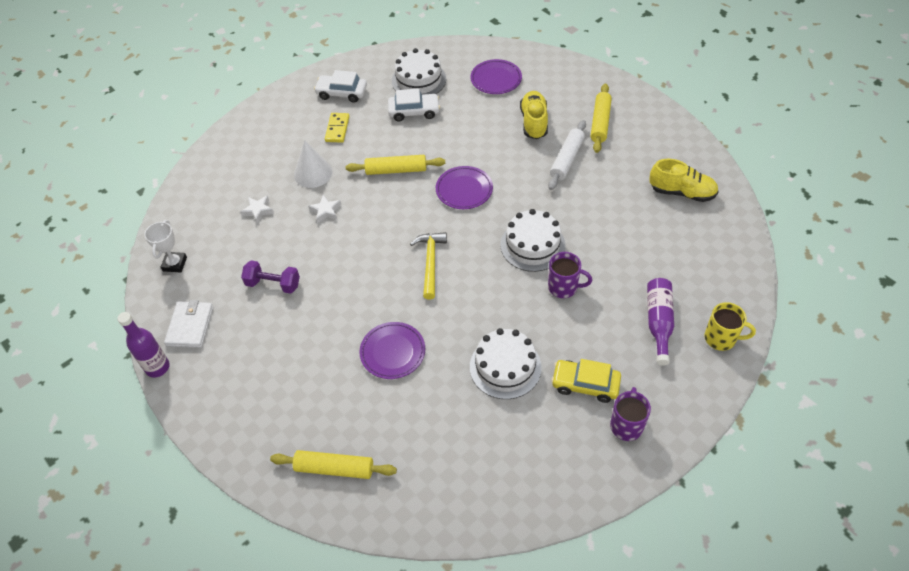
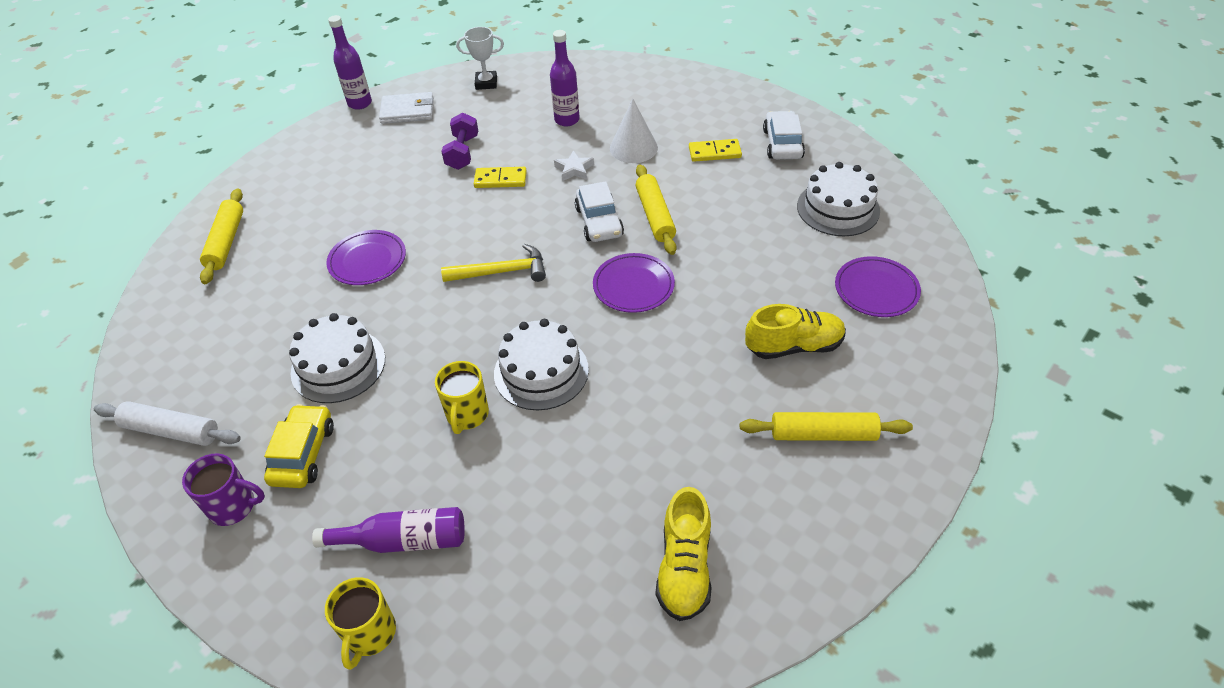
camera: 80 degrees right, 5 degrees down
white star [241,195,274,224] -> purple bottle [550,30,580,126]
white car [388,88,440,122] -> white car moved to [575,181,624,242]
white rolling pin [548,120,586,190] -> white rolling pin moved to [94,401,241,446]
purple mug [548,252,592,298] -> yellow mug [435,361,489,434]
none -> yellow domino [474,167,527,188]

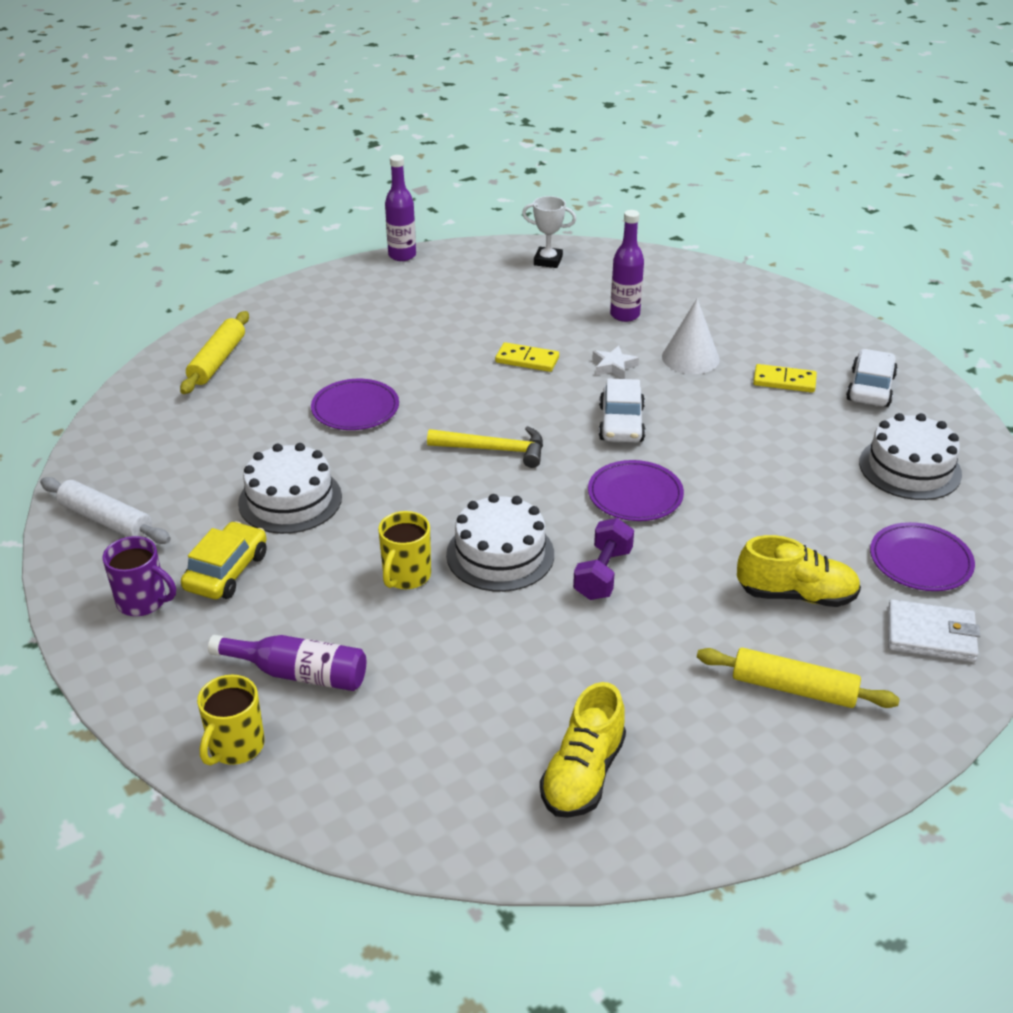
camera: 15 degrees right, 10 degrees down
white wallet [379,92,434,124] -> white wallet moved to [888,599,980,662]
purple dumbbell [441,112,478,170] -> purple dumbbell moved to [573,518,634,600]
yellow rolling pin [636,164,676,255] -> none

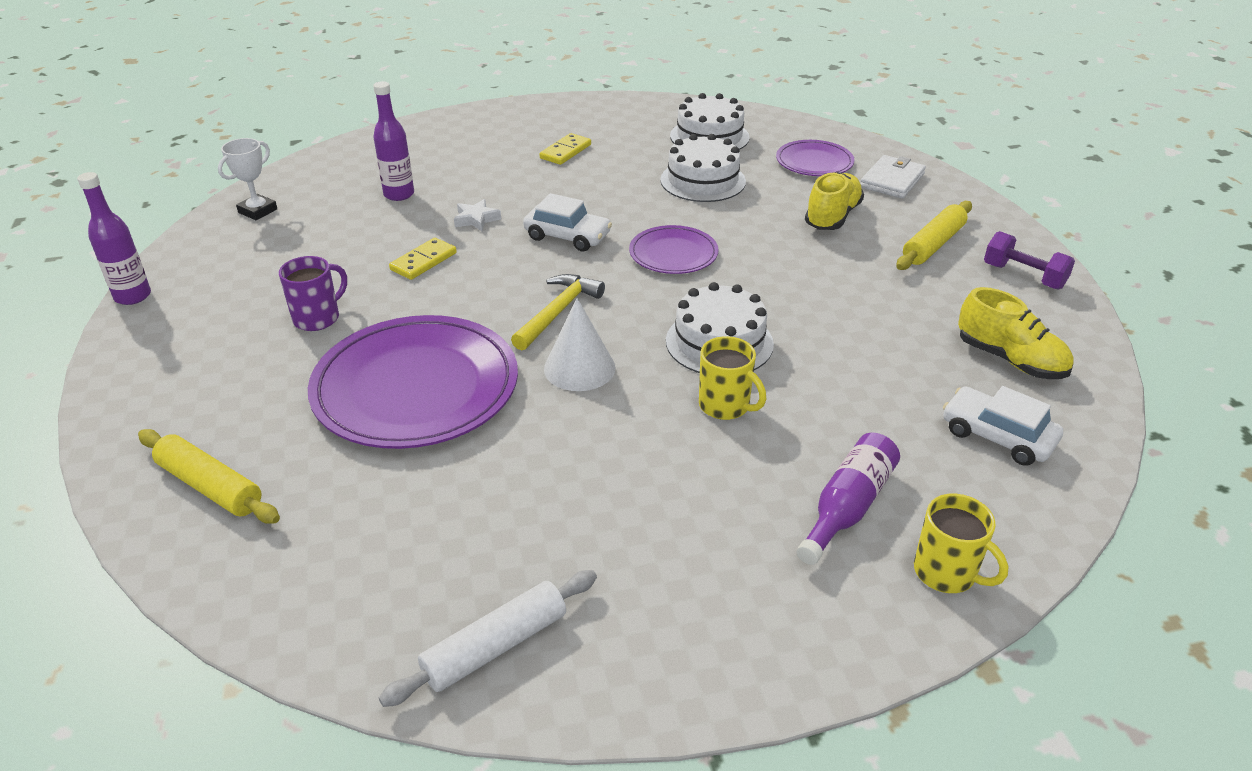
camera: 70 degrees left, 0 degrees up
purple mug [102,536,176,616] -> purple mug moved to [279,256,347,331]
yellow car [181,521,267,599] -> none
white cake [238,443,342,534] -> white cake moved to [660,134,746,202]
purple plate [311,379,399,430] -> purple plate [308,315,518,449], size x1.93
purple dumbbell [573,518,634,600] -> purple dumbbell moved to [984,231,1075,289]
white cone [662,299,720,374] -> white cone moved to [544,298,616,391]
white car [846,349,898,407] -> white car moved to [943,386,1063,466]

